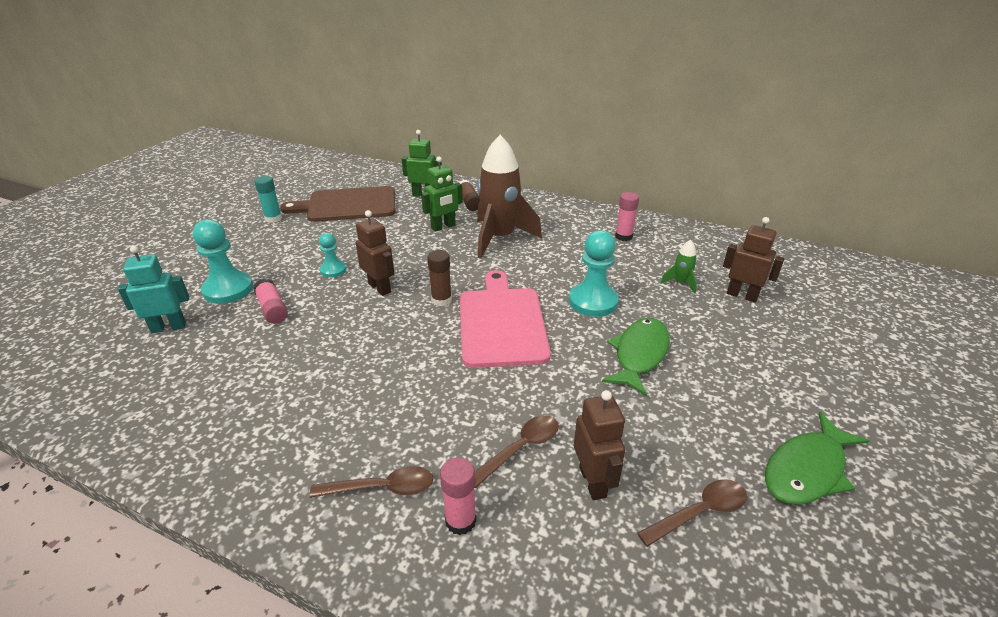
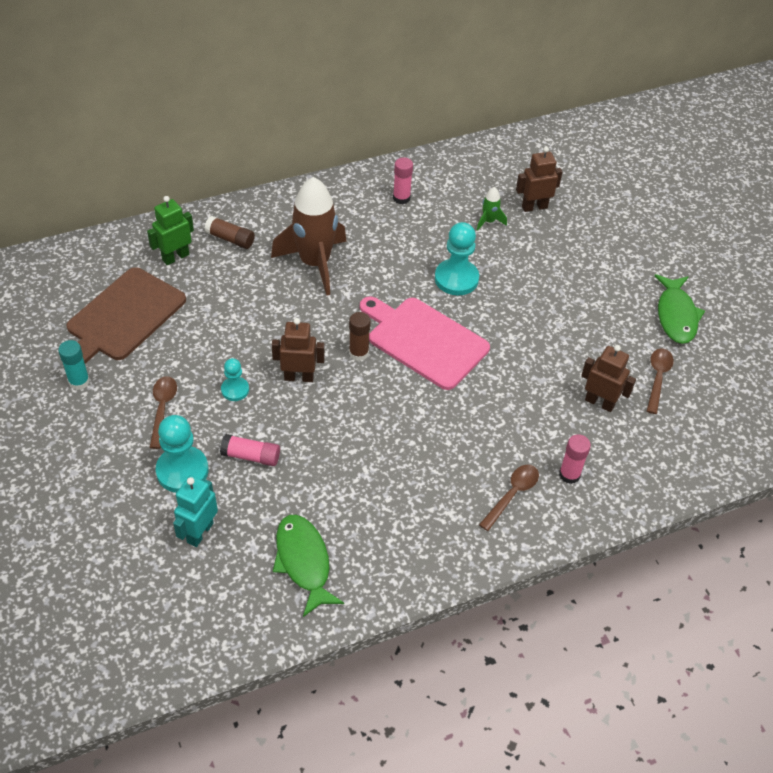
camera: 50 degrees left, 15 degrees up
green robot [421,157,463,232] -> none
brown spoon [474,415,559,488] -> brown spoon moved to [150,376,177,449]
green fish [602,318,670,396] -> green fish moved to [273,515,344,617]

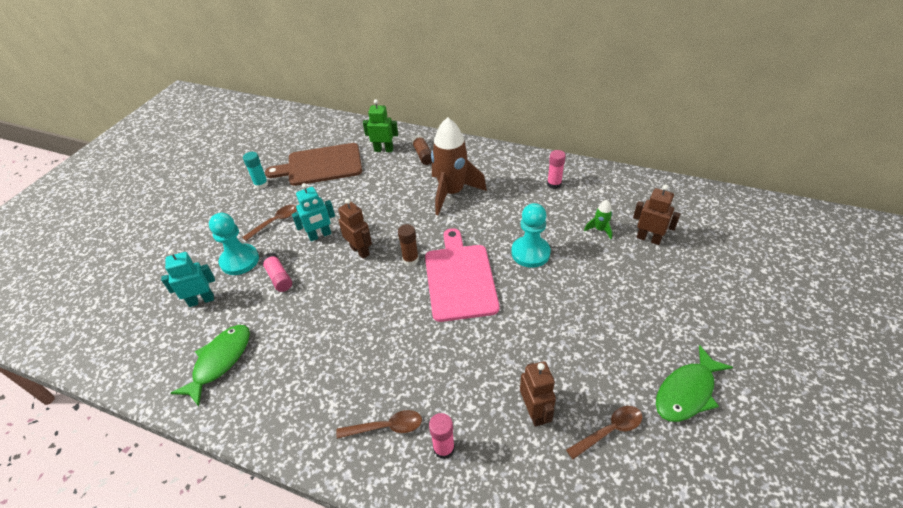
camera: 50 degrees right, 5 degrees down
turquoise pawn [221,358,249,401] -> turquoise robot [292,183,335,242]

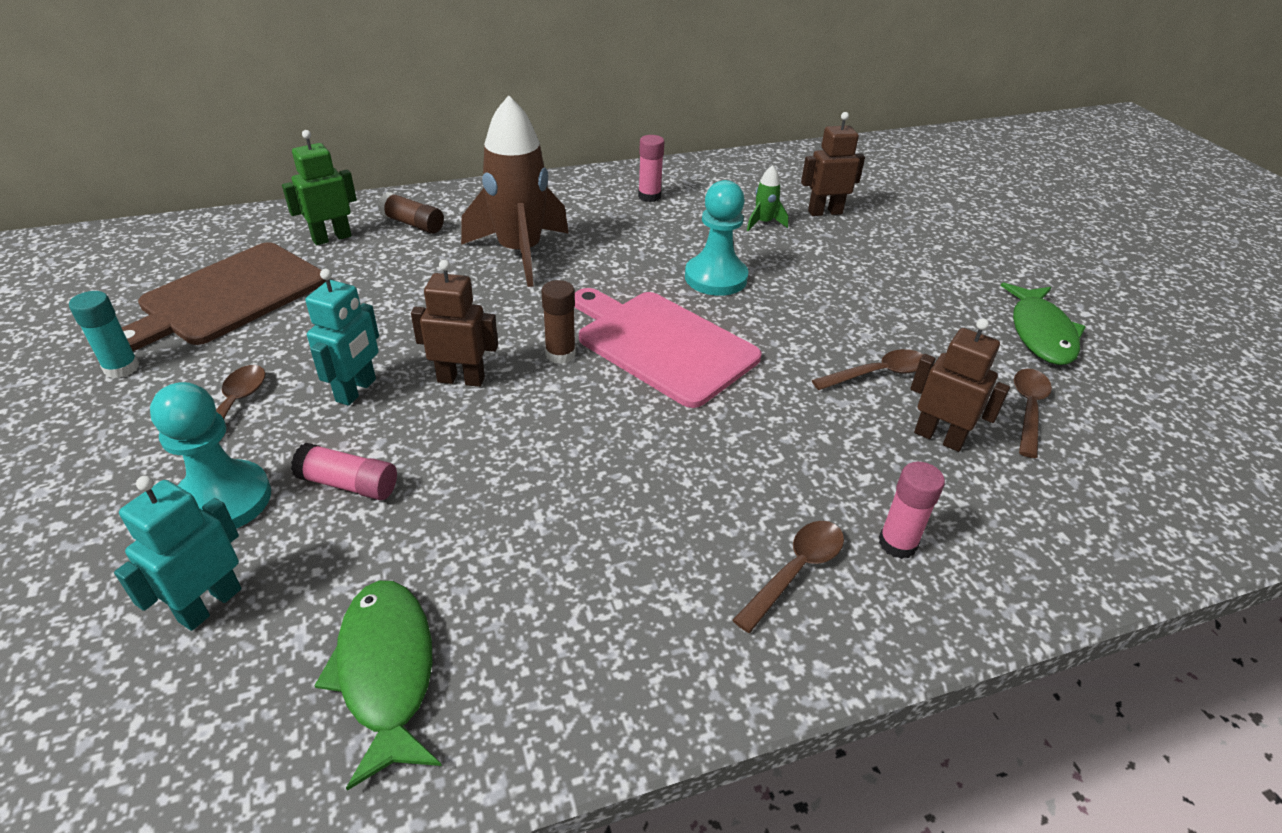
camera: 45 degrees left, 5 degrees down
none -> brown spoon [812,349,923,390]

